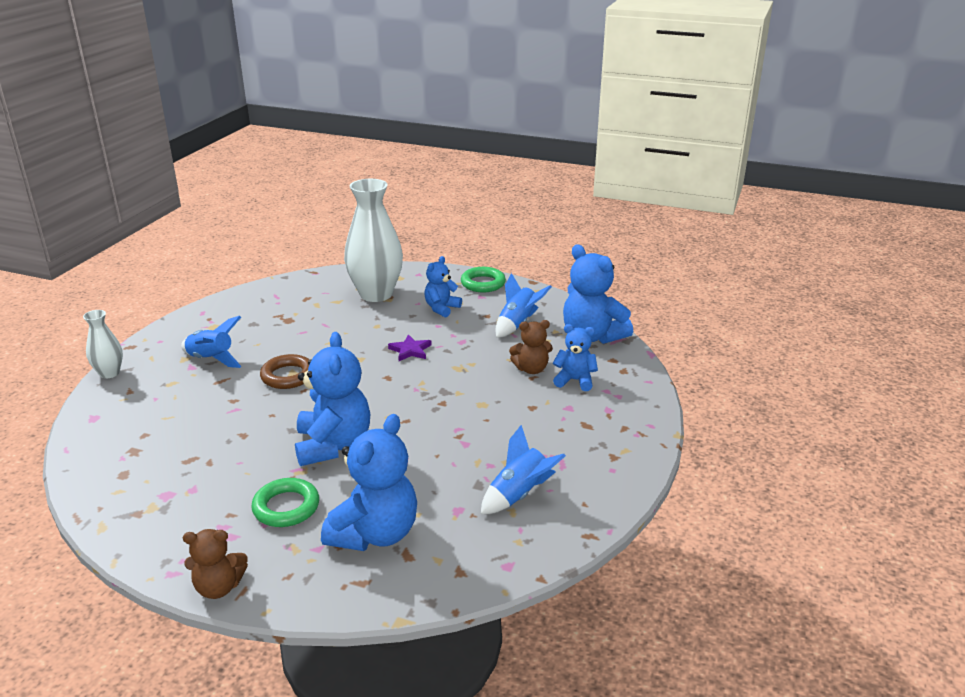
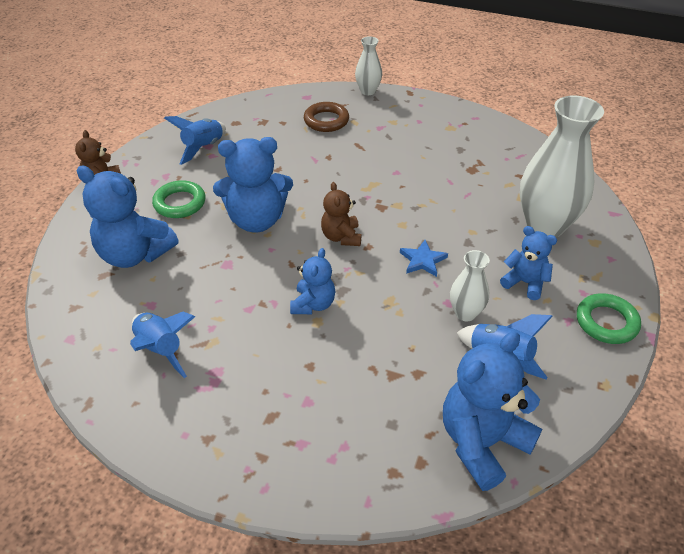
camera: 90 degrees right, 15 degrees up
blue rocket [181,316,242,368] -> blue rocket moved to [164,116,226,165]
brown ring [260,354,310,389] -> brown ring moved to [304,102,349,132]
purple star [388,334,432,361] -> blue star [400,240,448,277]
brown teddy bear [509,320,553,374] -> brown teddy bear moved to [321,182,361,246]
blue teddy bear [553,324,598,391] -> blue teddy bear moved to [290,248,335,314]
none -> white vase [450,250,490,321]

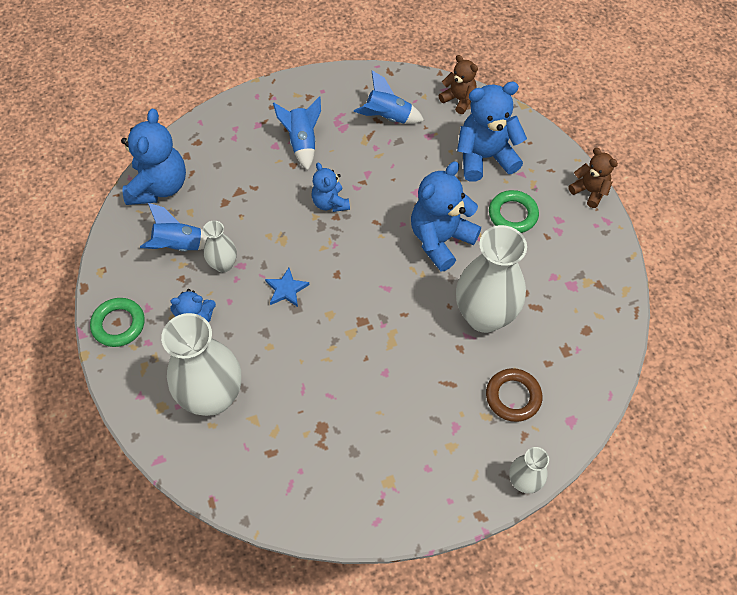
camera: 140 degrees right, 15 degrees up
blue rocket [164,116,226,165] -> blue rocket moved to [273,96,321,170]
brown teddy bear [321,182,361,246] -> brown teddy bear moved to [439,55,478,114]
none -> white vase [456,225,527,333]

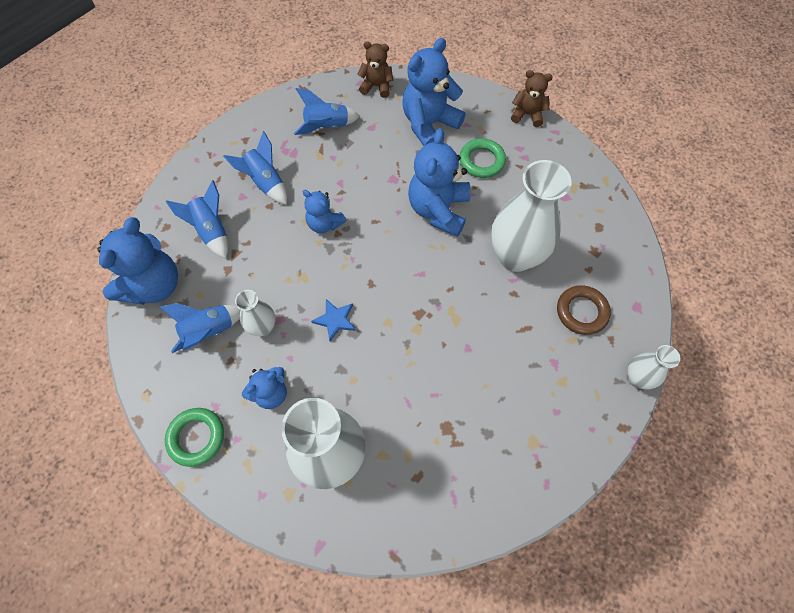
camera: 30 degrees left, 5 degrees up
blue teddy bear [121,109,186,205] -> blue teddy bear turned 45 degrees clockwise [97,217,178,305]
none -> blue rocket [165,180,228,259]

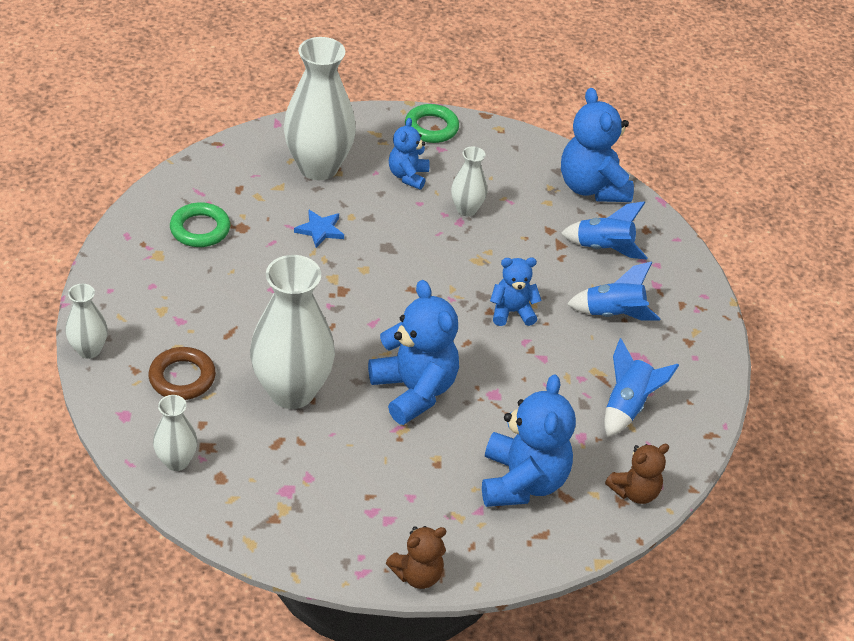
camera: 135 degrees right, 20 degrees down
blue rocket [159,303,241,353] -> none
blue star [311,299,356,342] -> blue star moved to [294,210,344,248]
green ring [460,138,506,178] -> green ring moved to [170,202,230,247]
none -> white vase [153,395,198,471]

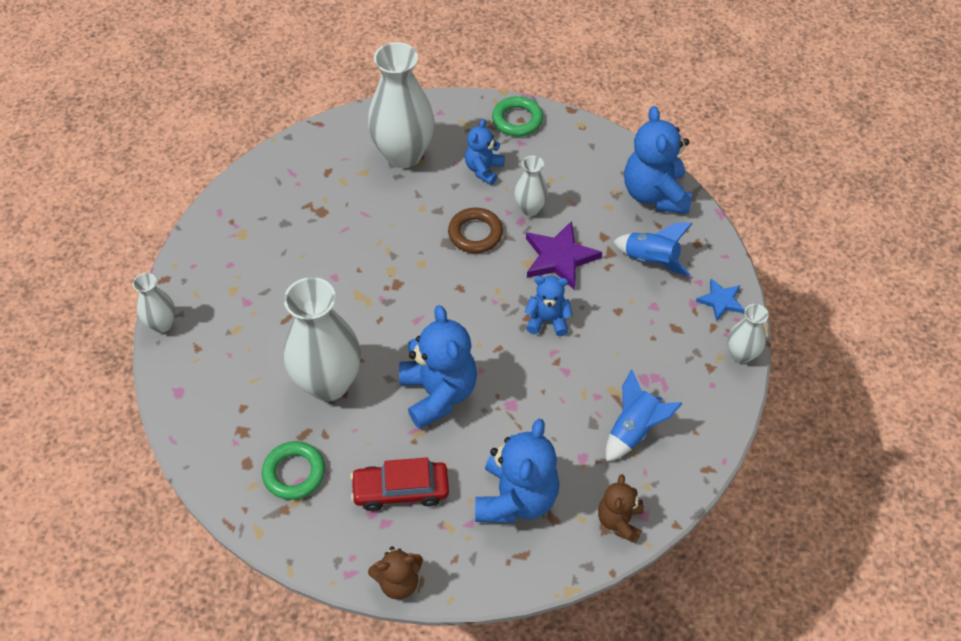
camera: 15 degrees right, 10 degrees up
brown ring [148,347,216,400] -> brown ring moved to [448,208,503,253]
white vase [153,395,198,471] -> white vase moved to [728,304,769,363]
green ring [170,202,230,247] -> green ring moved to [262,441,325,500]
blue star [294,210,344,248] -> blue star moved to [696,279,745,321]
blue rocket [567,261,660,321] -> none
brown teddy bear [605,444,670,504] -> brown teddy bear turned 120 degrees clockwise [598,474,644,543]
none -> red car [350,458,449,511]
none -> purple star [526,221,602,290]

